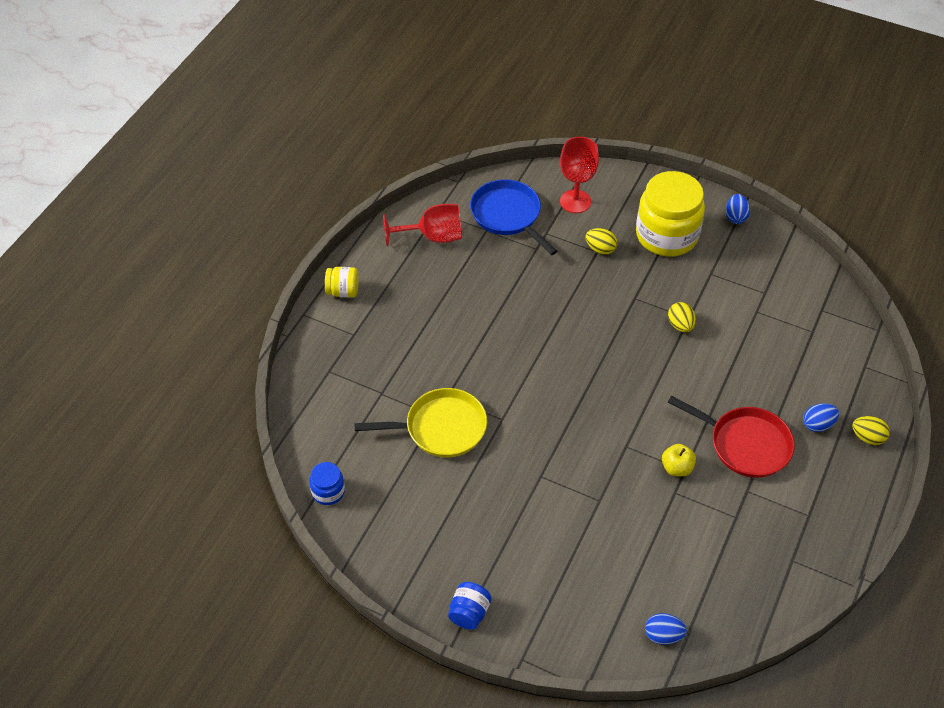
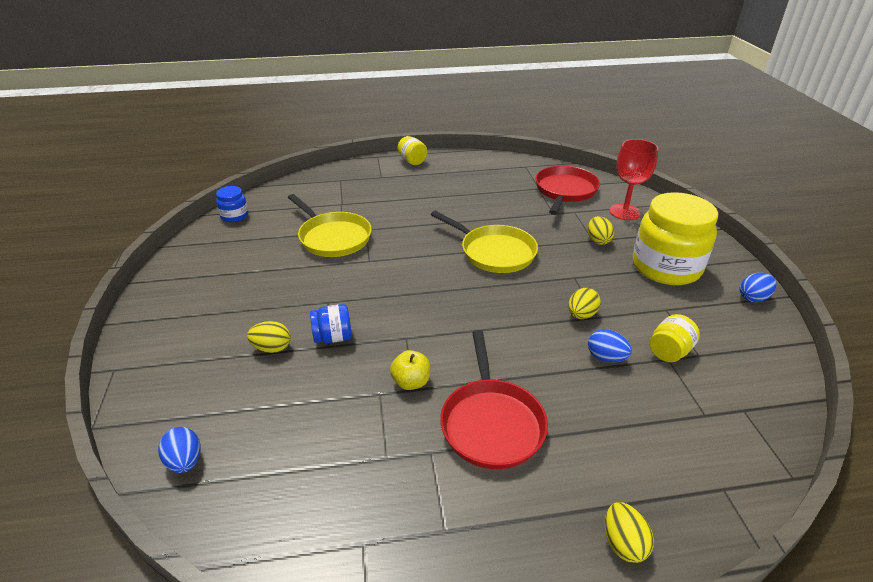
camera: 55 degrees right, 15 degrees down
red goblet [383,204,462,247] -> none
blue jar [448,582,491,630] -> blue jar moved to [310,304,352,343]
blue pan [470,179,557,255] -> red pan [535,166,600,215]
blue egg [803,403,839,432] -> blue egg moved to [588,329,632,362]
none -> yellow egg [247,321,291,353]
none -> yellow pan [431,211,538,273]
none -> yellow jar [650,314,700,362]

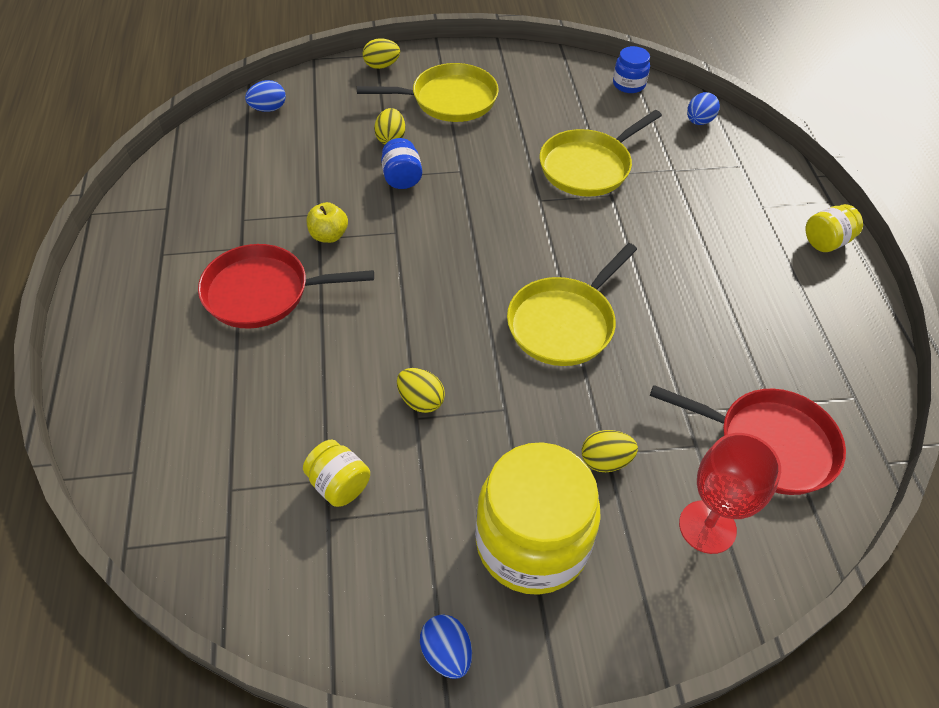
camera: 90 degrees right, 15 degrees up
blue egg [588,329,632,362] -> blue egg moved to [687,92,720,125]
yellow egg [605,502,654,563] -> yellow egg moved to [363,38,400,69]
none -> yellow pan [357,63,499,122]

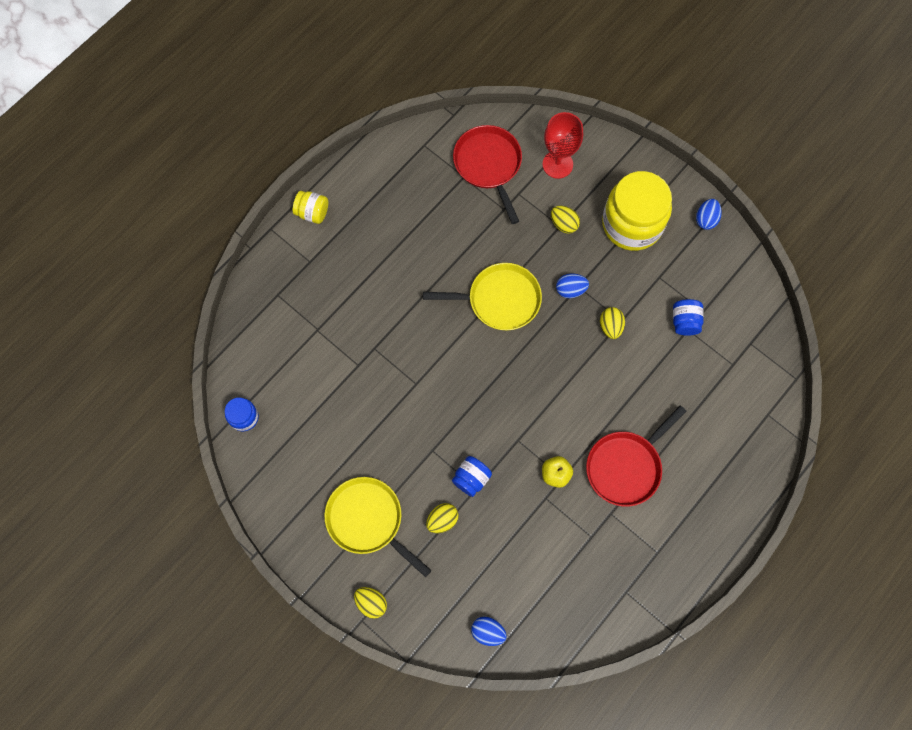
camera: 130 degrees left, 20 degrees up
red pan [198,244,374,329] -> red pan turned 90 degrees clockwise [586,405,686,507]
yellow jar [303,439,370,507] -> blue jar [673,299,704,336]
yellow pan [539,110,662,197] -> none
blue egg [687,92,720,125] -> blue egg moved to [556,274,589,298]

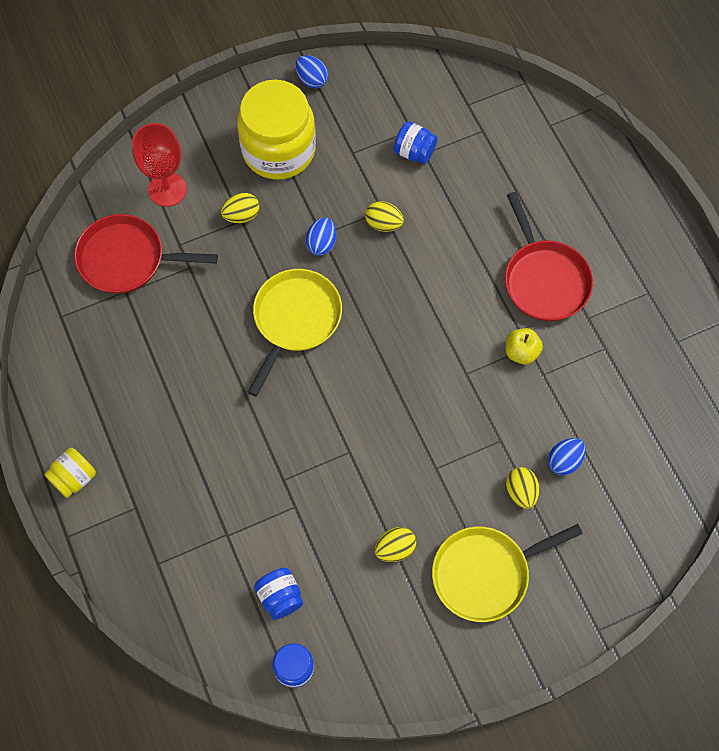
camera: 65 degrees left, 5 degrees down
yellow egg [354,587,387,619] -> yellow egg moved to [375,527,416,562]
blue jar [452,456,492,497] -> blue jar moved to [254,568,303,620]
blue egg [471,617,507,646] -> blue egg moved to [548,438,586,475]

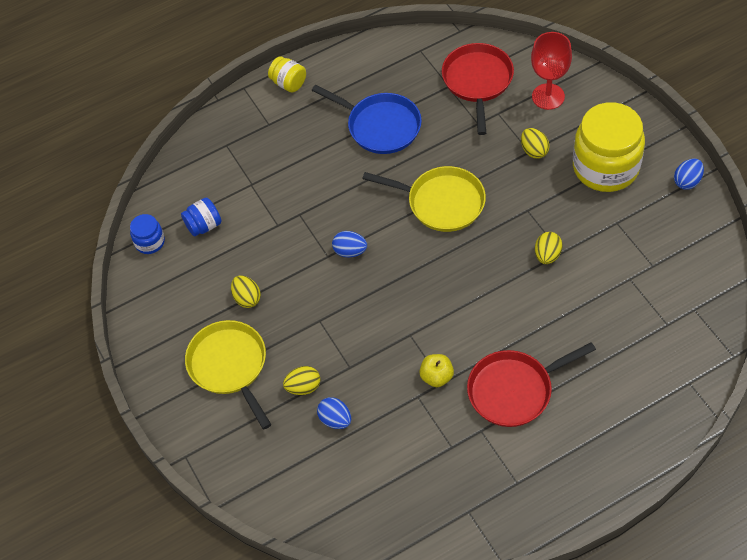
camera: 90 degrees right, 10 degrees down
blue egg [305,217,336,256] -> blue egg moved to [332,231,367,258]
blue jar [394,121,437,164] -> none
none -> blue pan [311,85,422,154]

